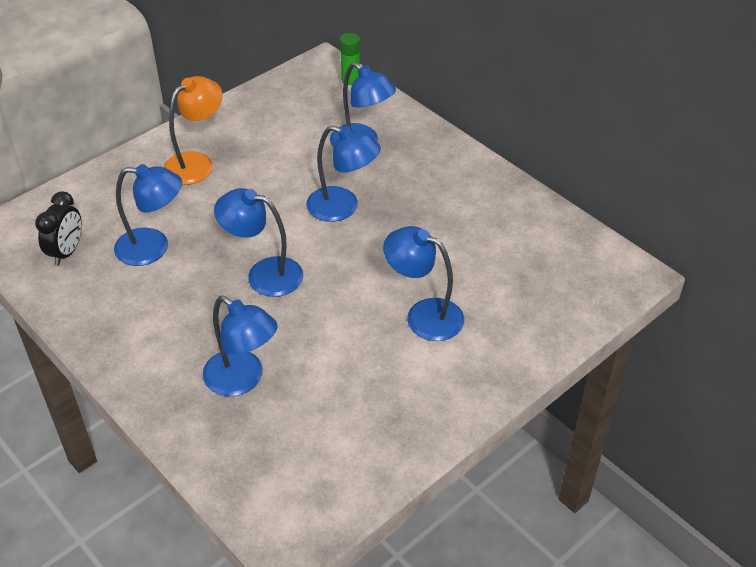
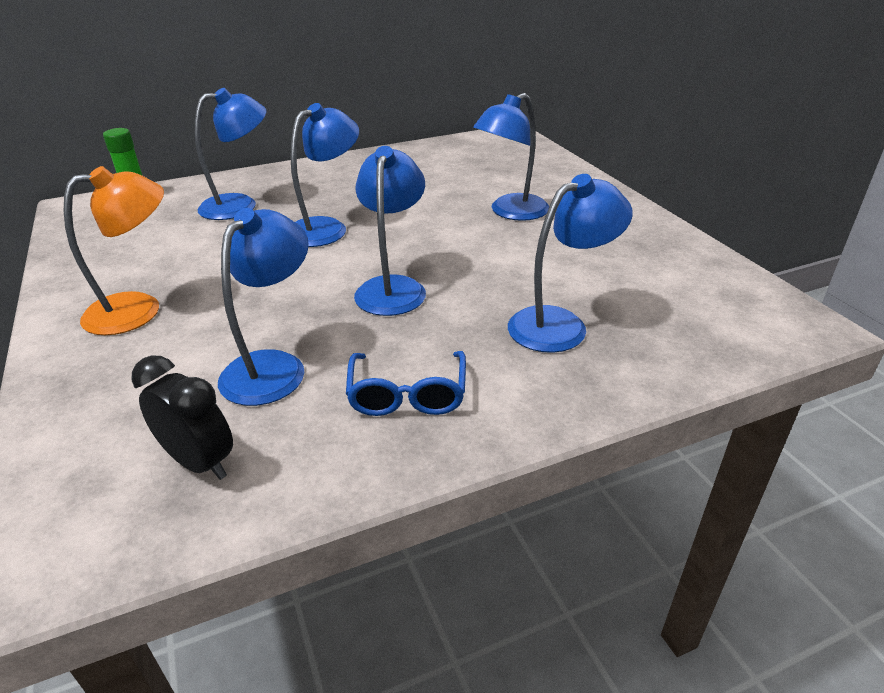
camera: 70 degrees left, 10 degrees down
orange lamp [164,76,223,185] -> orange lamp turned 90 degrees clockwise [64,166,164,335]
blue lamp [214,188,303,297] -> blue lamp turned 150 degrees clockwise [354,146,426,316]
none -> blue glasses [346,351,466,416]

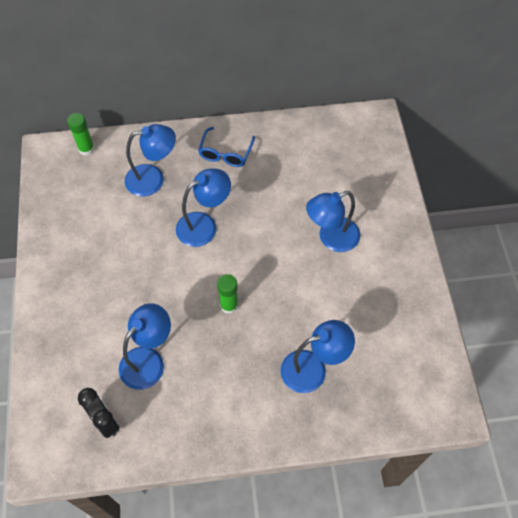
camera: 15 degrees right, 25 degrees up
orange lamp [64,166,164,335] -> none
blue glasses [346,351,466,416] -> blue glasses moved to [198,127,255,167]
blue lamp [354,146,426,316] -> green glue stick [217,274,238,314]

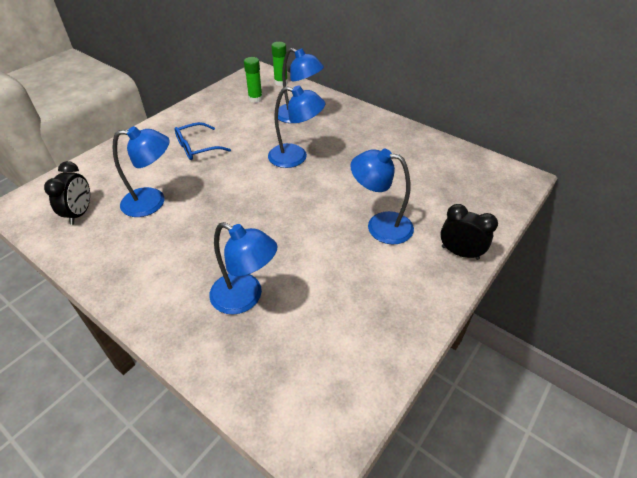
camera: 45 degrees right, 15 degrees down
blue glasses [198,127,255,167] -> blue glasses moved to [175,122,231,160]
green glue stick [217,274,238,314] -> green glue stick moved to [244,57,263,103]
none -> black clock [440,204,498,260]

